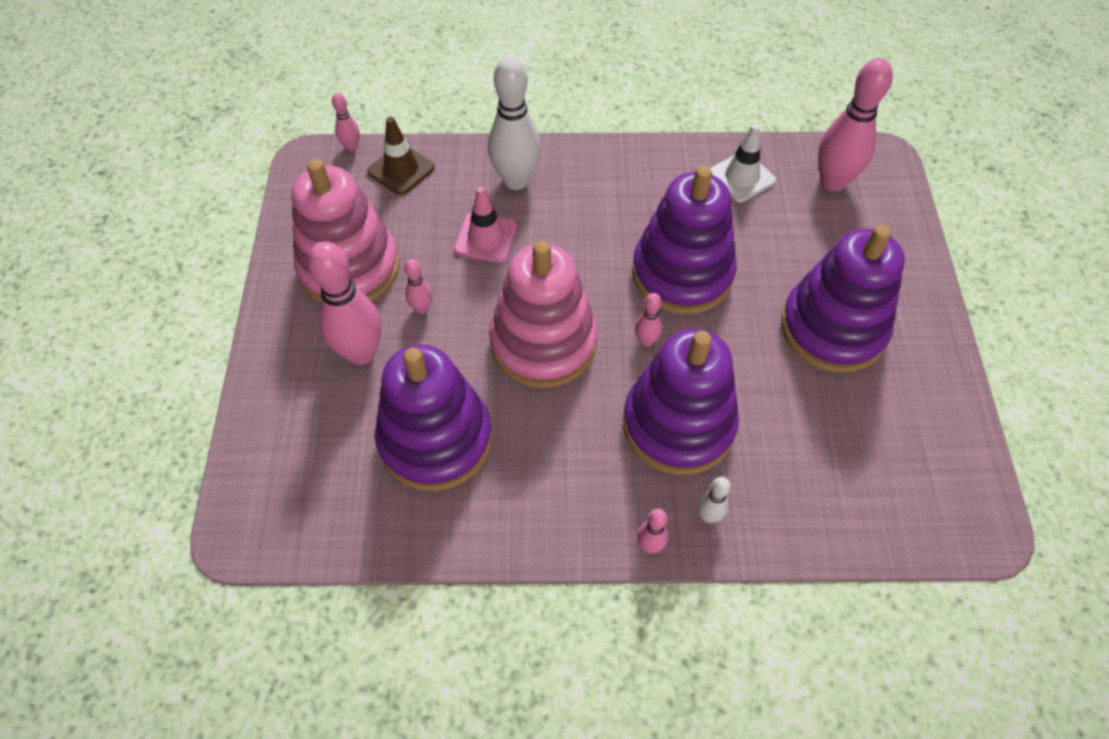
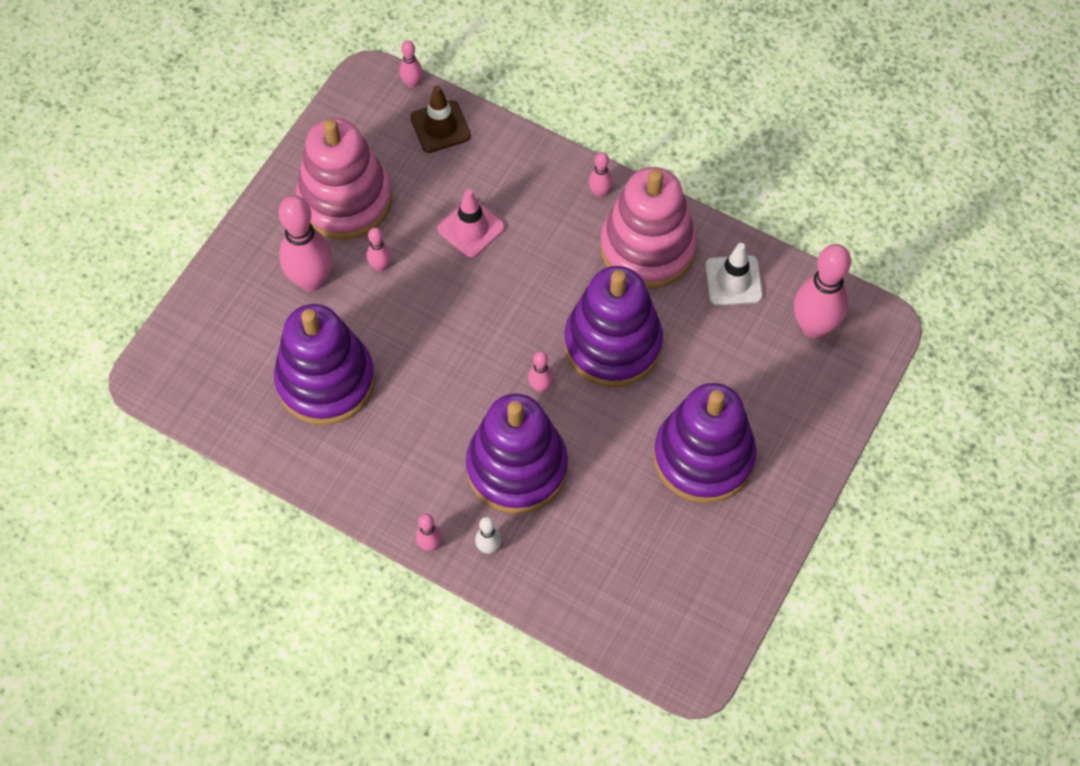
camera: 30 degrees right, 5 degrees up
white bowling pin [488,56,541,190] -> none
pink stacking toy [489,241,598,388] -> pink stacking toy moved to [600,167,697,289]
none -> pink bowling pin [589,152,612,198]

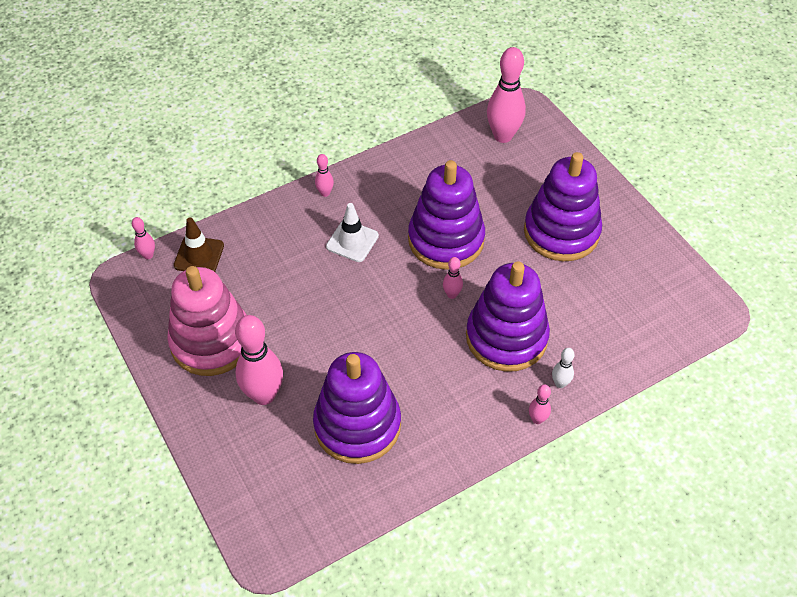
camera: 60 degrees left, 10 degrees down
pink bowling pin [367,228,391,272] -> none
pink traffic cone [437,189,505,258] -> none
pink stacking toy [600,167,697,289] -> none
white traffic cone [705,243,763,305] -> white traffic cone moved to [326,203,379,262]

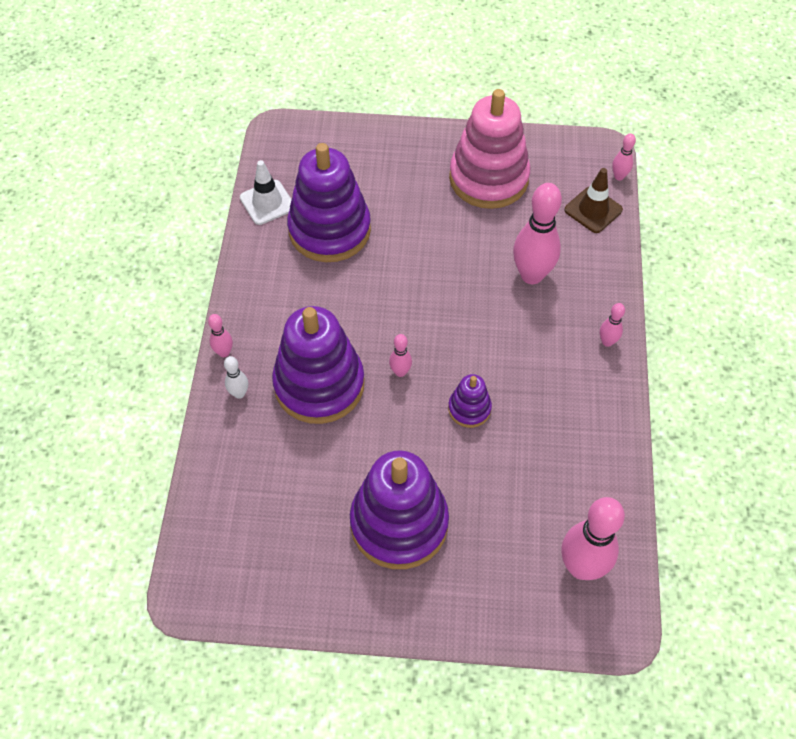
camera: 125 degrees right, 5 degrees up
pink bowling pin [235,315,283,405] -> pink bowling pin moved to [513,183,562,284]
white traffic cone [326,203,379,262] -> white traffic cone moved to [240,160,292,225]
purple stacking toy [408,160,485,270] -> purple stacking toy [448,374,492,428], size x0.47

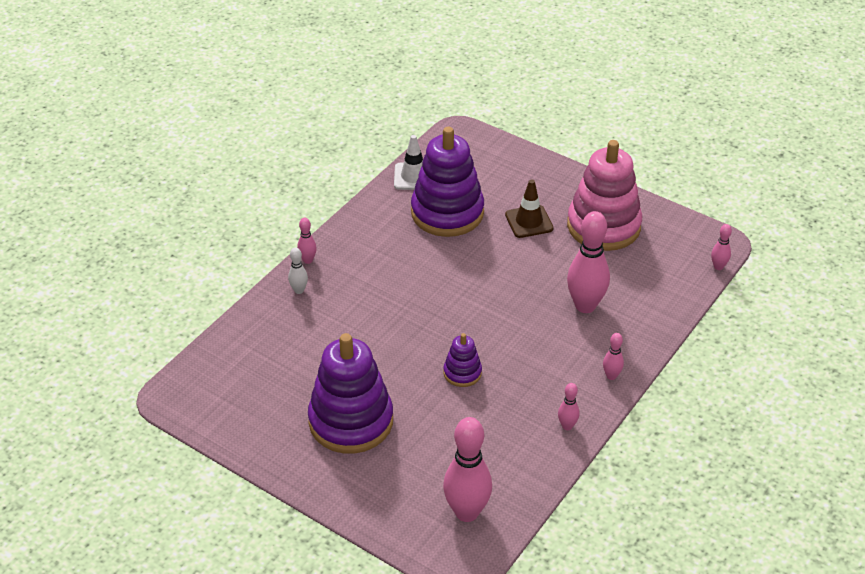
camera: 30 degrees right, 15 degrees down
purple stacking toy [272,306,365,424] -> none
pink bowling pin [389,334,412,377] -> pink bowling pin moved to [558,383,580,430]
brown traffic cone [564,168,623,233] -> brown traffic cone moved to [505,179,554,238]

